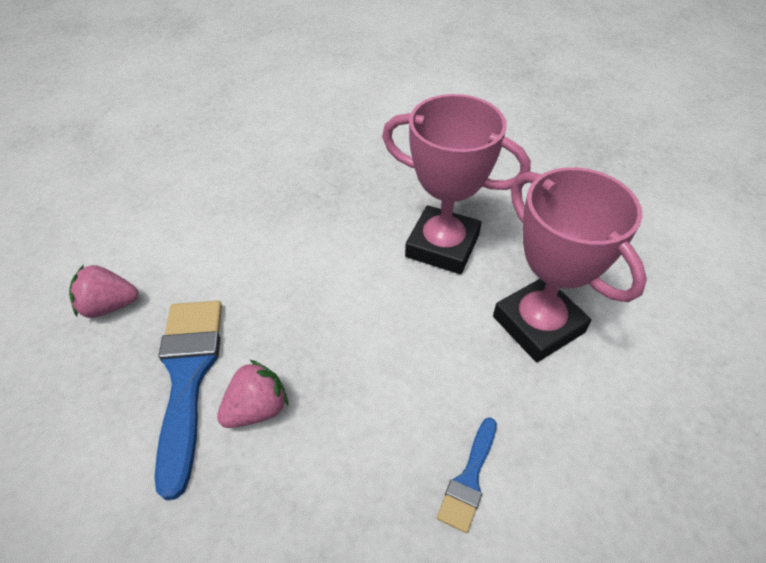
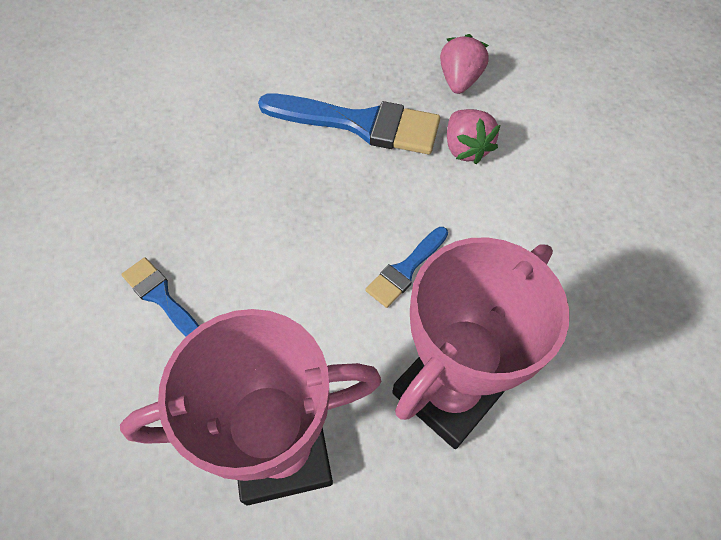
camera: 110 degrees right, 10 degrees up
pink strawberry [217,360,288,428] -> pink strawberry moved to [447,109,500,164]
none -> blue brush [365,227,448,308]

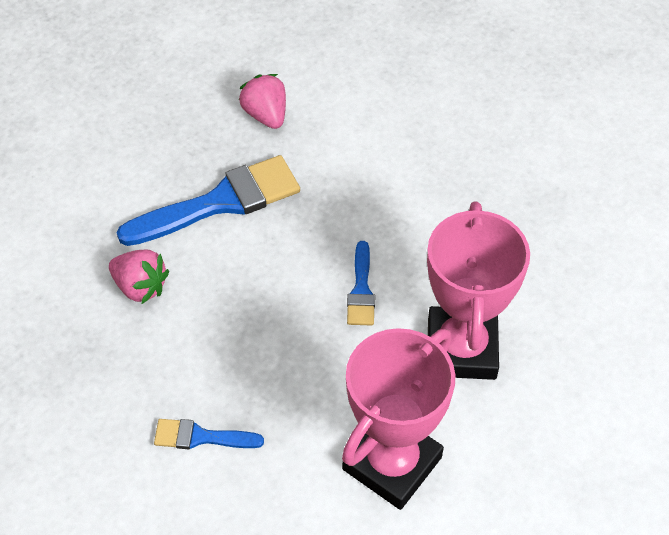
camera: 40 degrees left, 5 degrees down
pink strawberry [447,109,500,164] -> pink strawberry moved to [109,250,169,304]

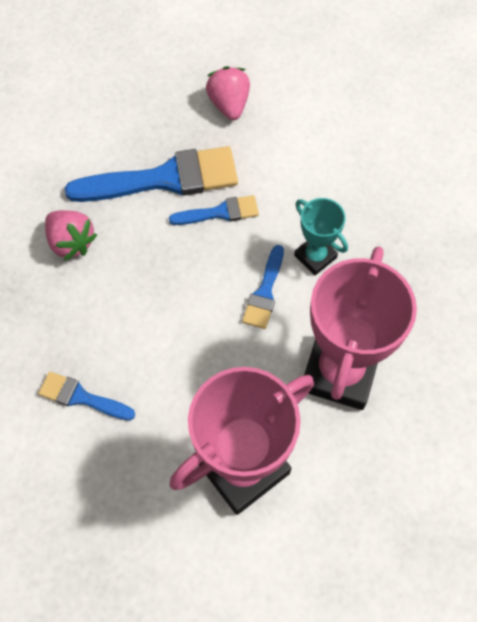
camera: 15 degrees right, 10 degrees up
none -> blue brush [169,195,259,225]
none -> turquoise trophy [294,198,348,275]

